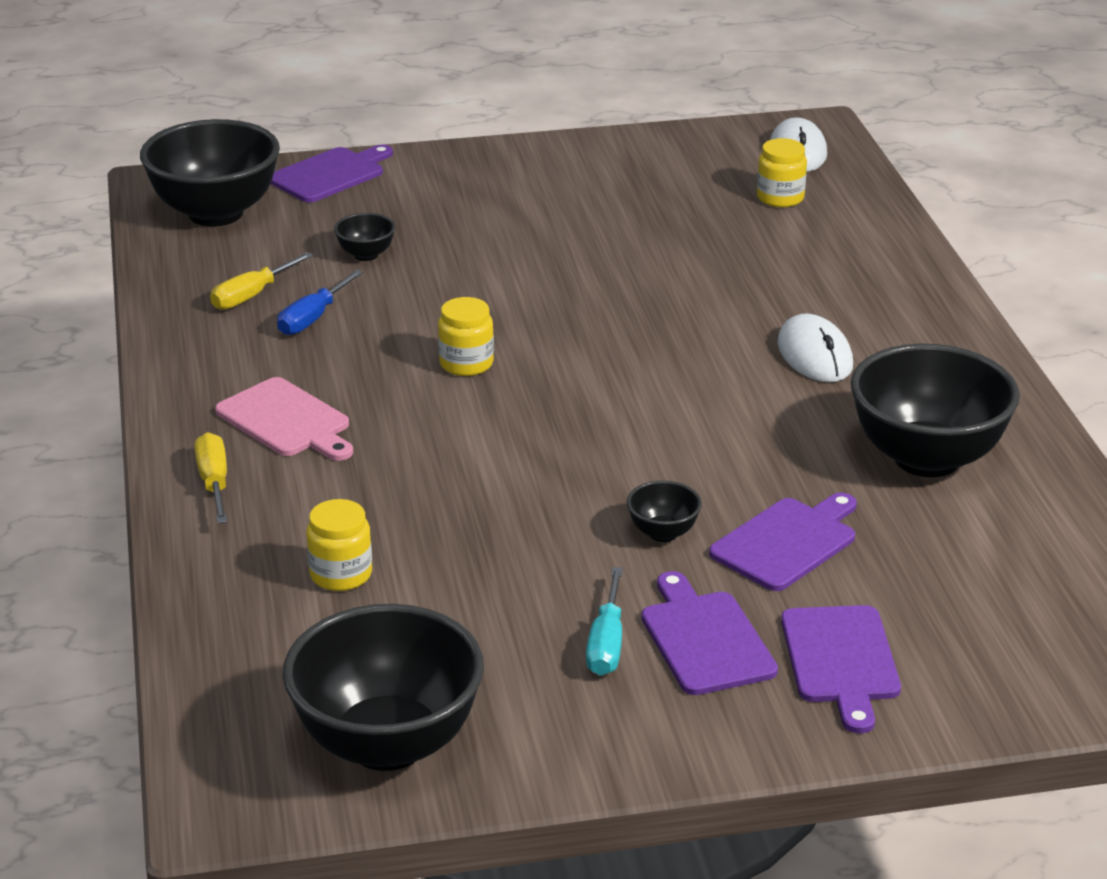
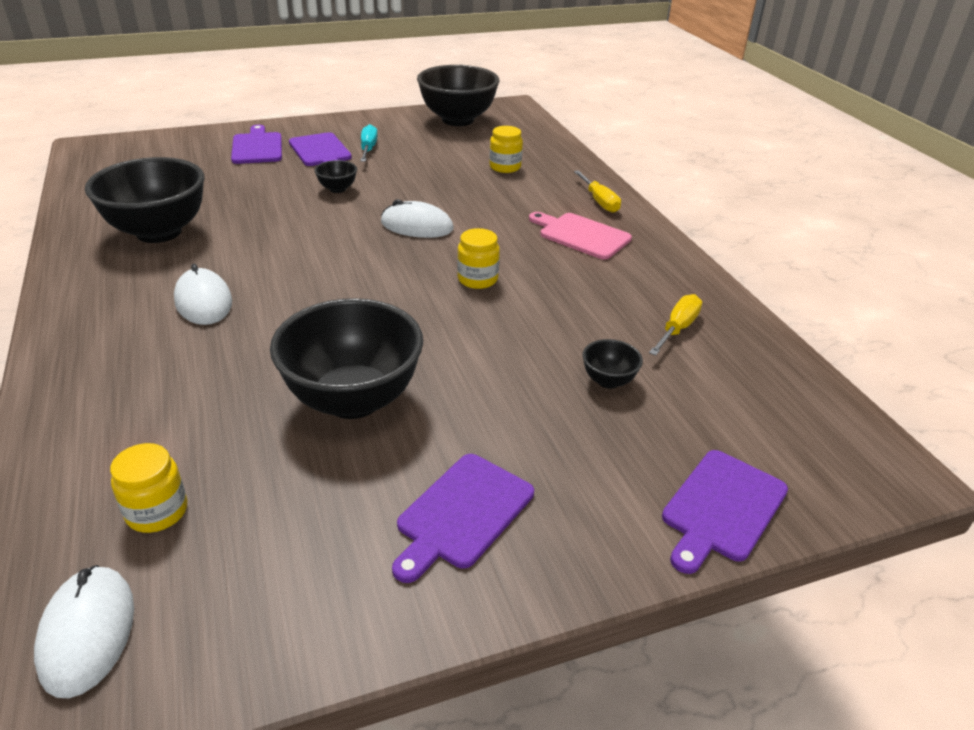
camera: 170 degrees right, 5 degrees up
black bowl [140,119,280,226] -> black bowl moved to [270,298,423,419]
blue screwdriver [277,270,363,335] -> none
purple cutting board [709,493,857,591] -> purple cutting board moved to [392,454,534,583]
none -> white mouse [381,199,454,238]

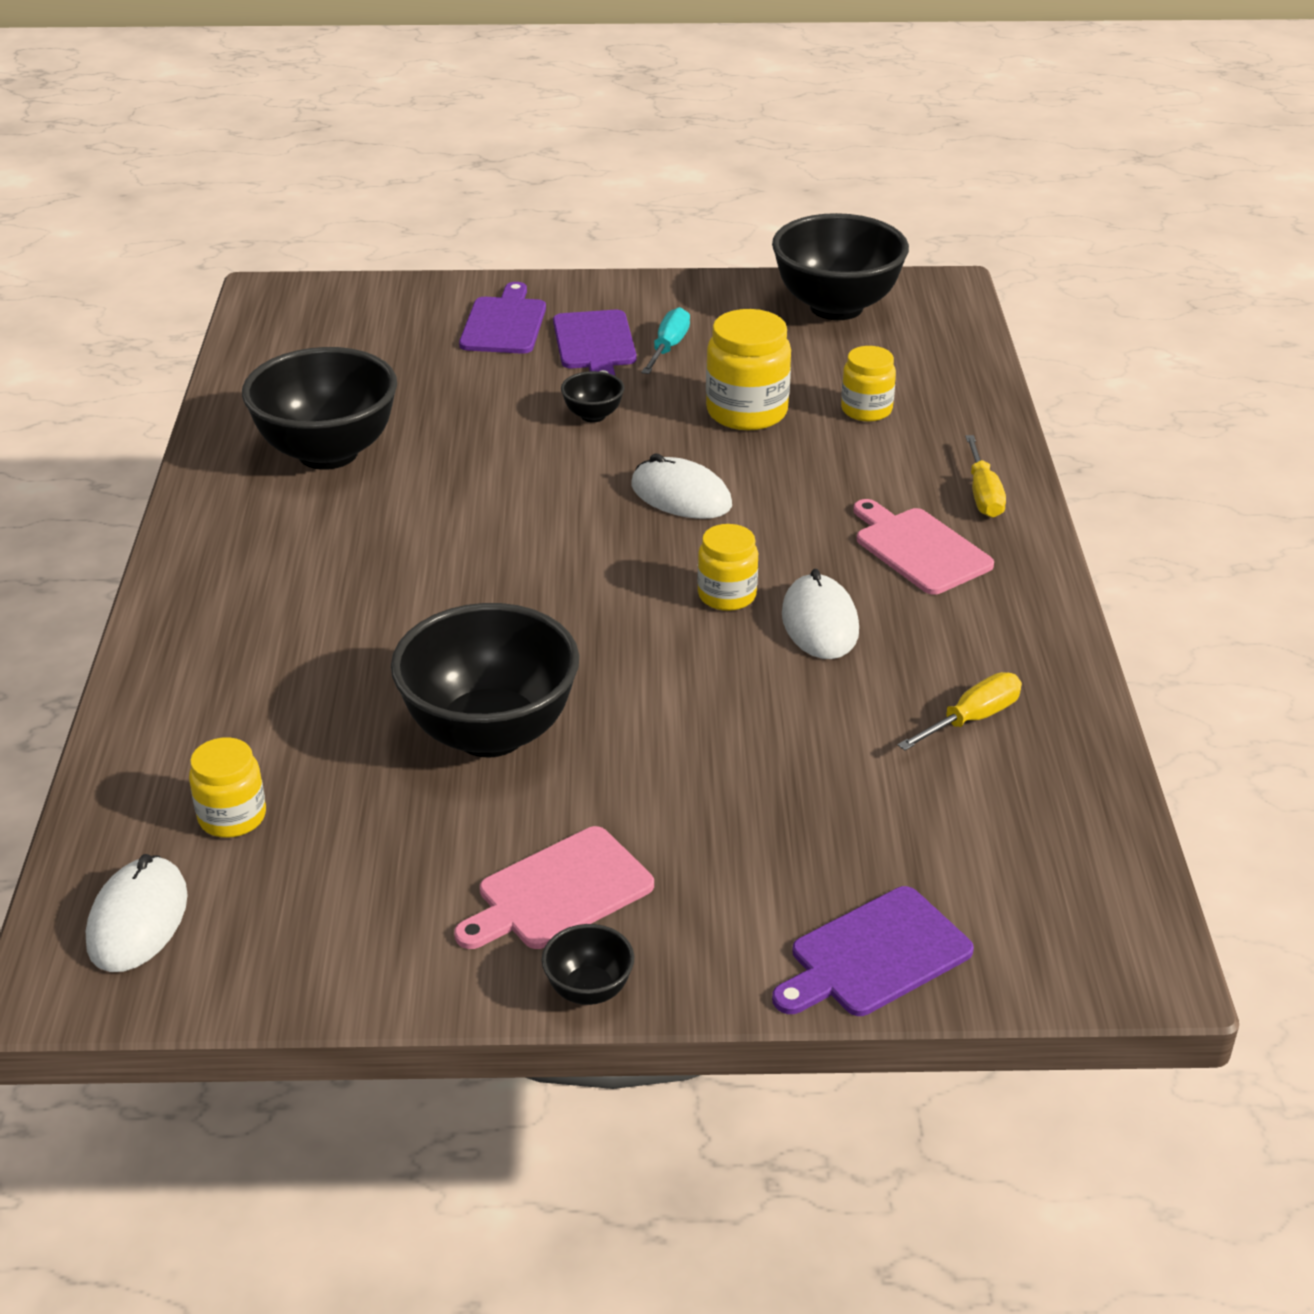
camera: 20 degrees right, 0 degrees up
white mouse [174,264,232,325] -> white mouse moved to [782,569,859,659]
purple cutting board [392,454,534,583] -> pink cutting board [454,826,654,949]
black bowl [583,339,643,389] -> black bowl moved to [542,924,634,1005]
none -> yellow jar [706,309,791,430]

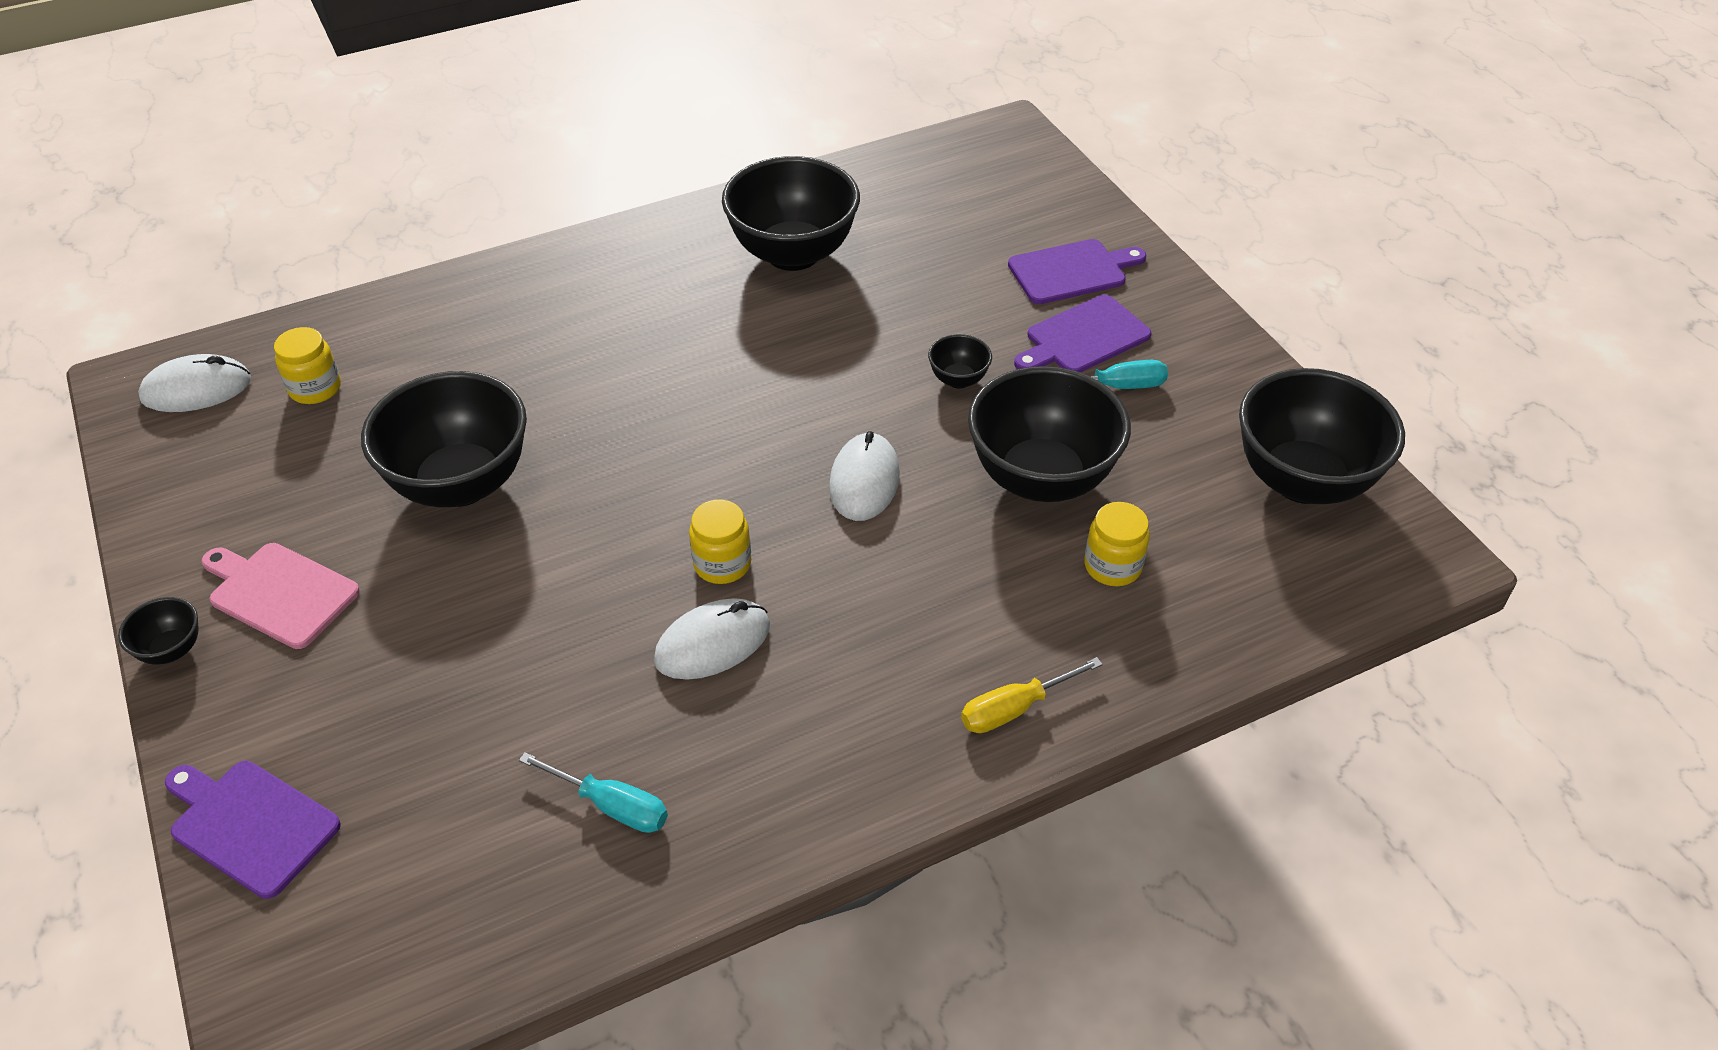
camera: 65 degrees right, 10 degrees up
yellow jar [706,309,791,430] -> black bowl [968,366,1131,502]
pink cutting board [853,499,994,595] -> none
yellow screwdriver [898,672,1022,750] -> turquoise screwdriver [519,752,668,833]

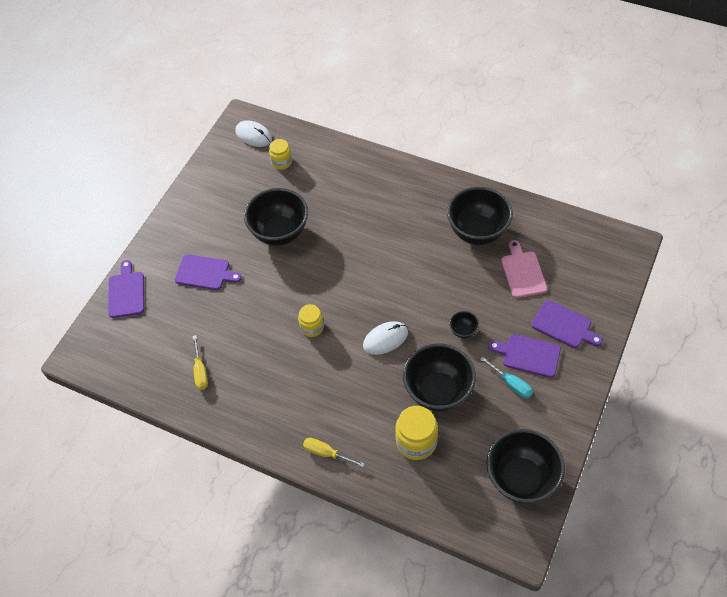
camera: 55 degrees right, 10 degrees up
black bowl [118,597,199,664] -> none
pink cutting board [201,543,360,649] -> pink cutting board moved to [501,240,547,298]
turquoise screwdriver [519,752,668,833] -> yellow screwdriver [192,335,208,390]
white mouse [654,598,770,680] -> none
yellow jar [1084,502,1150,586] -> yellow jar [395,406,438,460], size x1.59
none -> purple cutting board [175,254,242,290]

